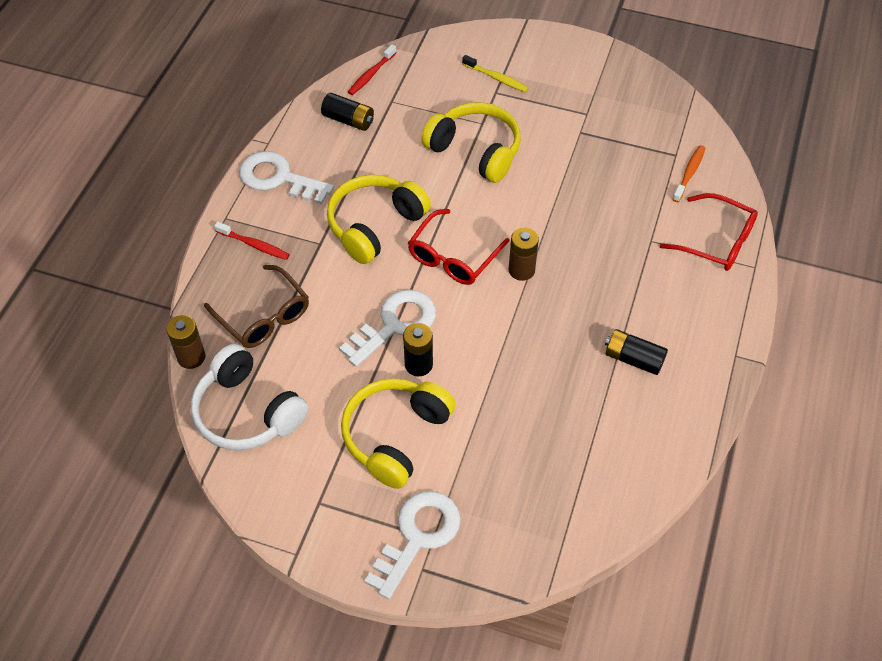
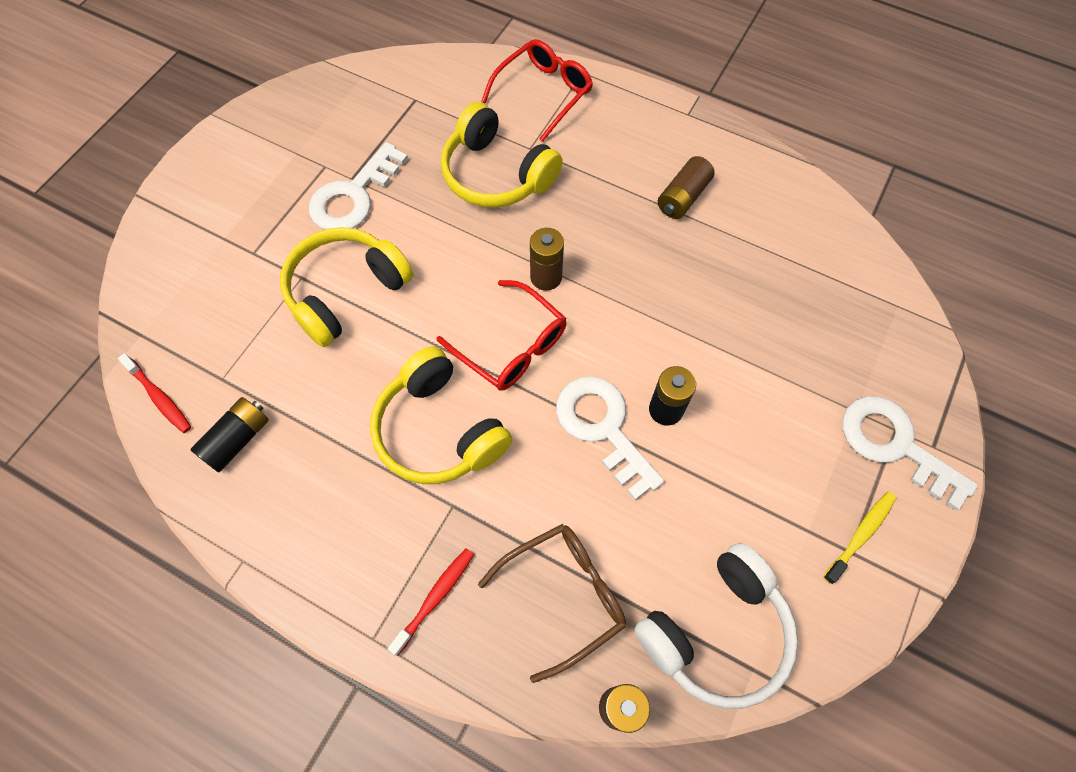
camera: 80 degrees left, 10 degrees up
white key [239,151,334,205] -> white key moved to [309,142,408,230]
yellow headphones [341,378,456,489] -> yellow headphones moved to [441,102,563,208]
yellow toothbrush [462,55,528,92] -> yellow toothbrush moved to [823,492,896,584]
black battery [605,329,668,375] -> brown battery [658,156,715,219]
orange toothbrush [672,145,705,202] -> none

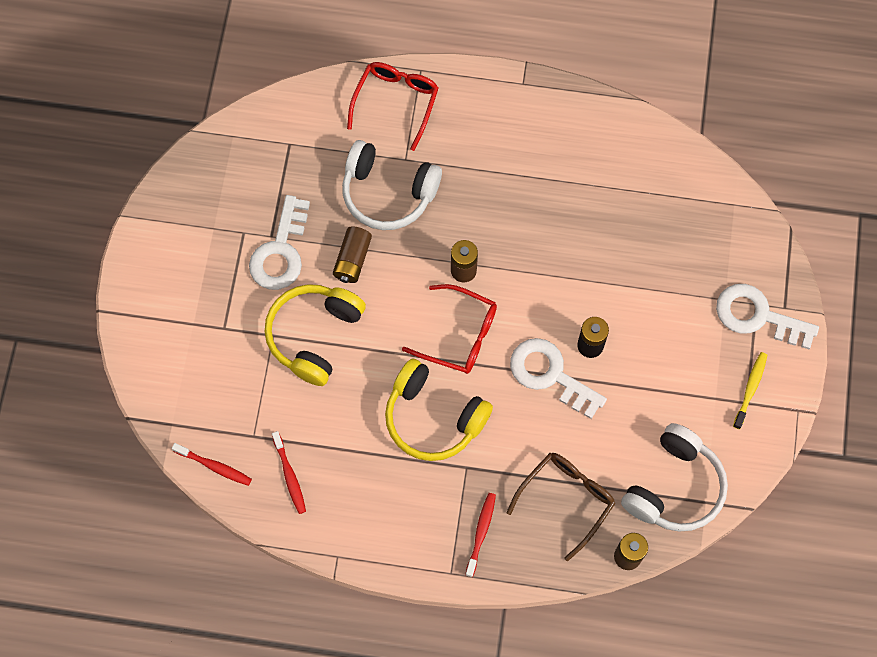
camera: 20 degrees left, 5 degrees up
black battery [190,397,269,472] -> red toothbrush [272,431,306,514]
yellow headphones [441,102,563,208] -> white headphones [342,140,442,230]
brown battery [658,156,715,219] -> brown battery moved to [333,226,372,283]

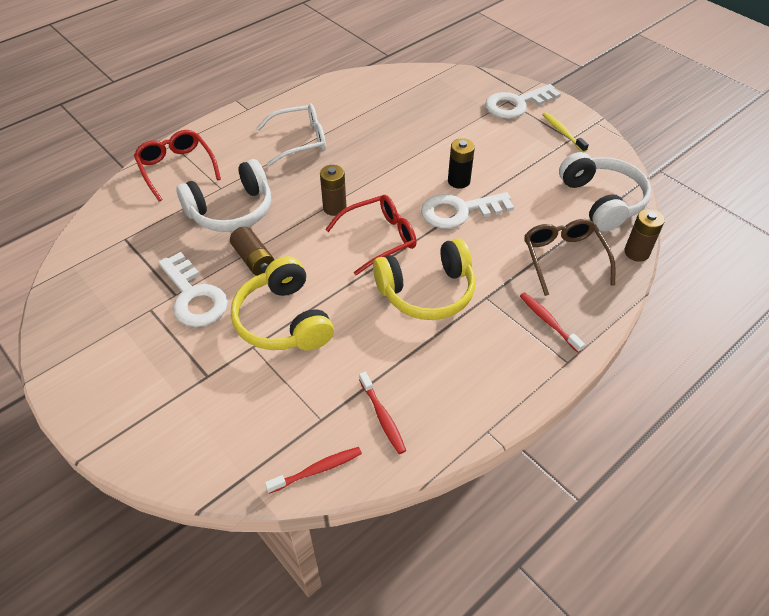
camera: 50 degrees left, 20 degrees down
red toothbrush [272,431,306,514] -> red toothbrush turned 45 degrees clockwise [359,372,406,454]
none -> white glasses [257,104,326,166]

